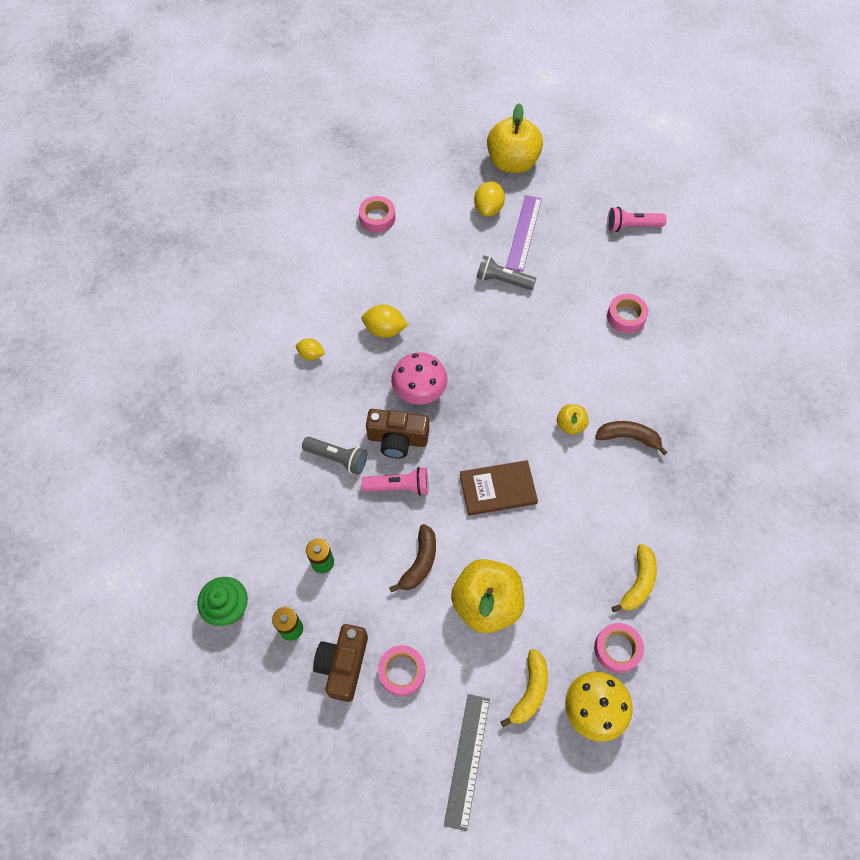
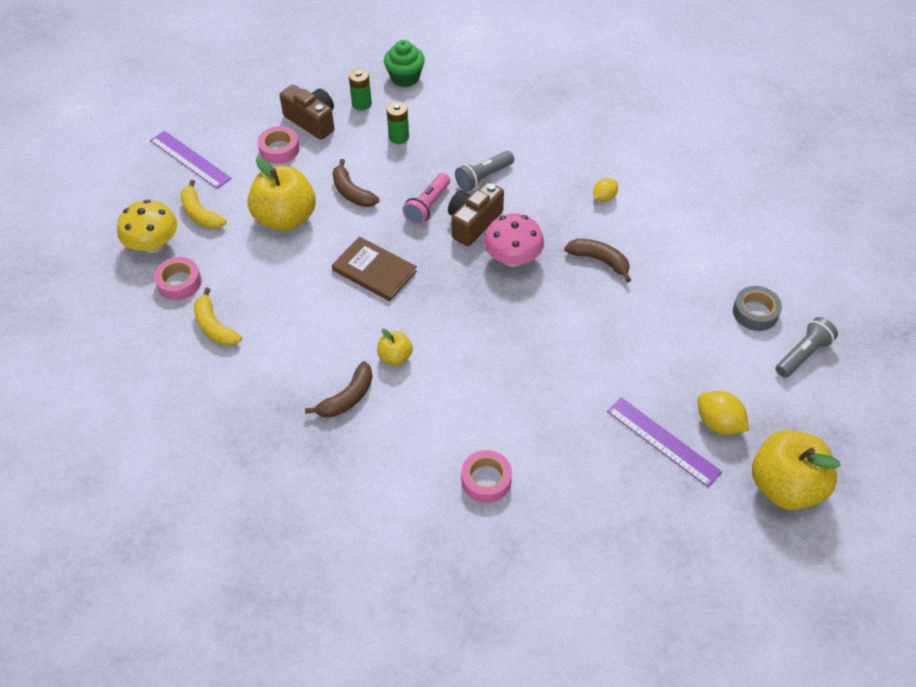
camera: 120 degrees right, 10 degrees down
pink tape [359,196,395,233] -> grey tape [733,286,782,331]
yellow lemon [361,305,408,338] -> brown banana [564,239,631,282]
grey ruler [444,694,490,831] -> purple ruler [150,131,232,189]
brown book [460,460,538,516] -> brown book turned 75 degrees counterclockwise [332,236,417,301]
grey flashlight [476,255,536,290] -> grey flashlight moved to [775,317,838,378]
pink flashlight [607,207,667,232] -> none

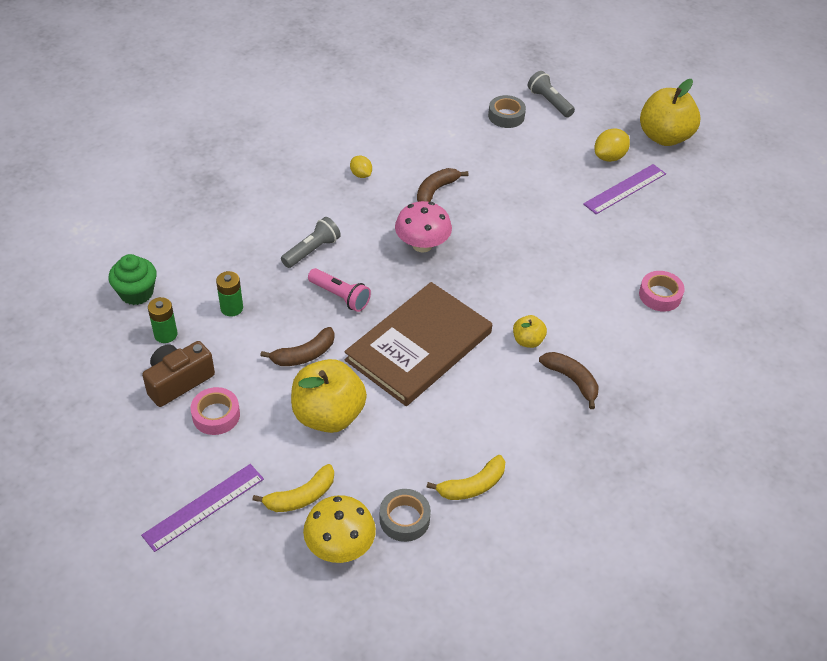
camera: 85 degrees left, 5 degrees down
pink tape [154,257,202,300] -> grey tape [380,489,431,542]
brown book [332,236,417,301] -> brown book [344,282,492,406], size x1.76
brown camera [448,182,504,246] -> none
grey flashlight [455,151,514,192] -> grey flashlight turned 105 degrees counterclockwise [281,217,341,268]

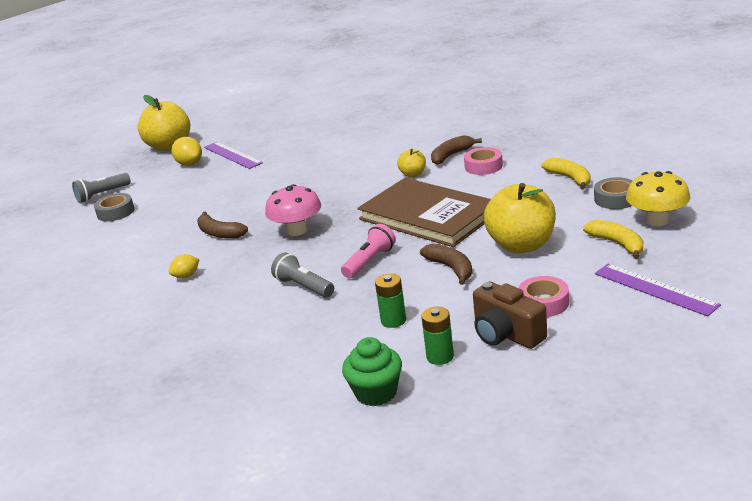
camera: 85 degrees left, 20 degrees down
pink tape [639,271,685,312] -> pink tape moved to [464,147,503,175]

